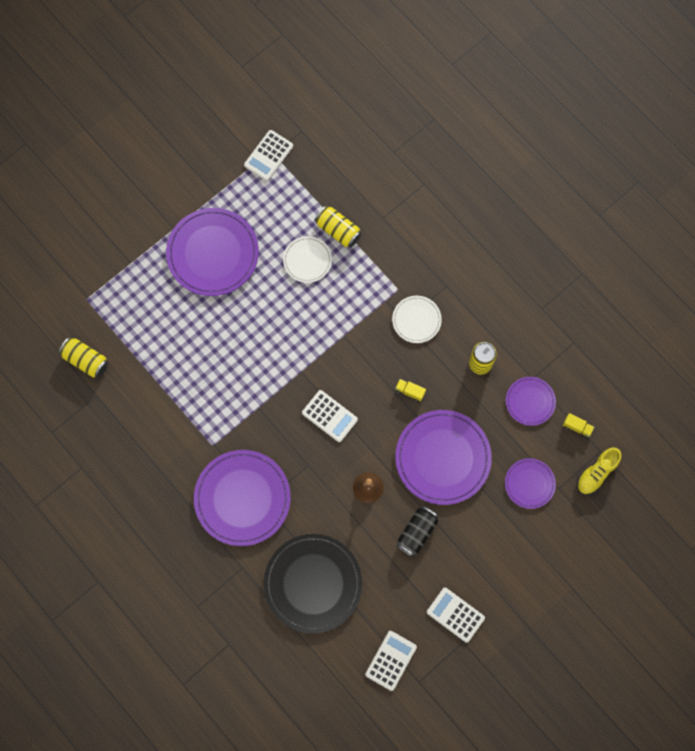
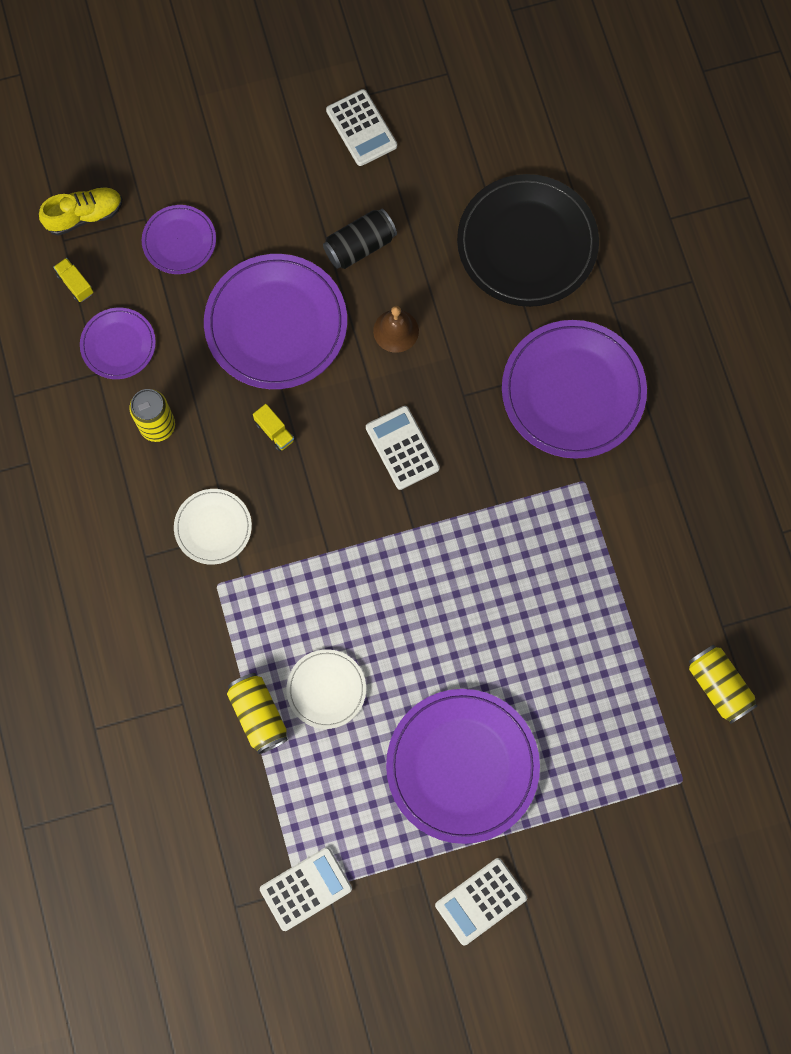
camera: 155 degrees left, 0 degrees up
white calculator [365,631,417,691] -> white calculator moved to [435,858,527,945]

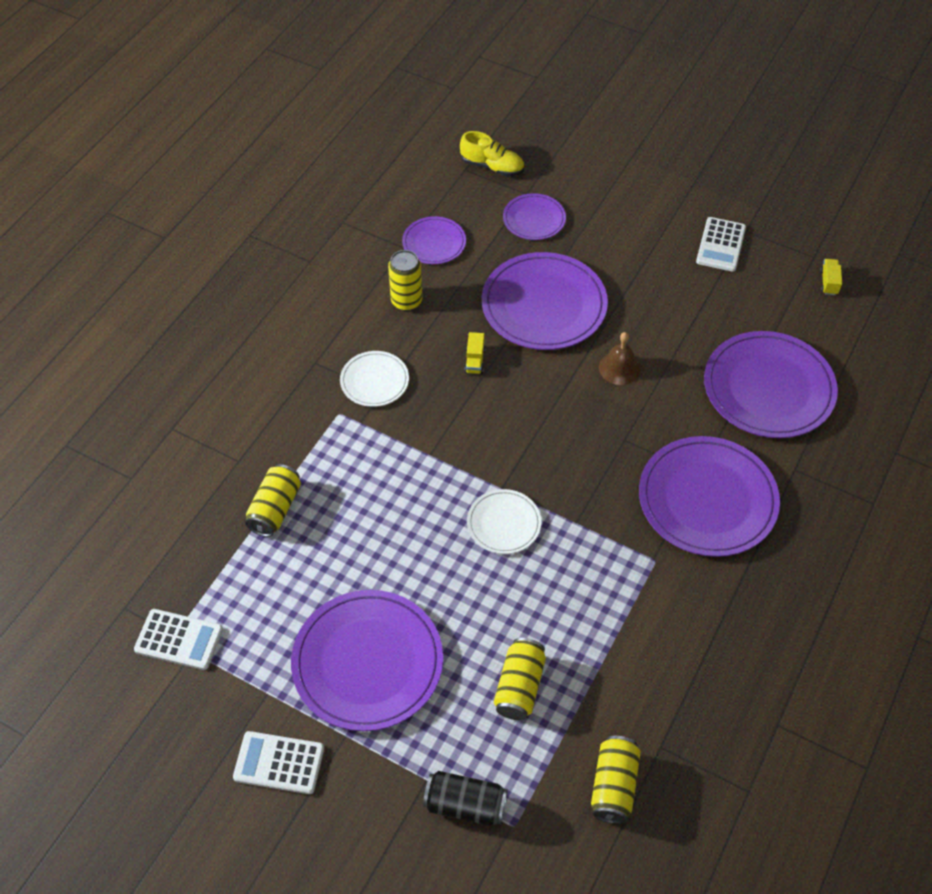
camera: 45 degrees right, 20 degrees down
yellow truck [53,258,93,302] -> yellow truck moved to [820,259,842,295]
white plate [286,649,366,729] -> white plate moved to [467,489,541,554]
black can [323,209,397,269] -> black can moved to [423,771,508,826]
white calculator [366,406,440,490] -> none
black plate [457,174,599,307] -> purple plate [704,331,838,438]
none -> yellow can [494,638,546,720]

